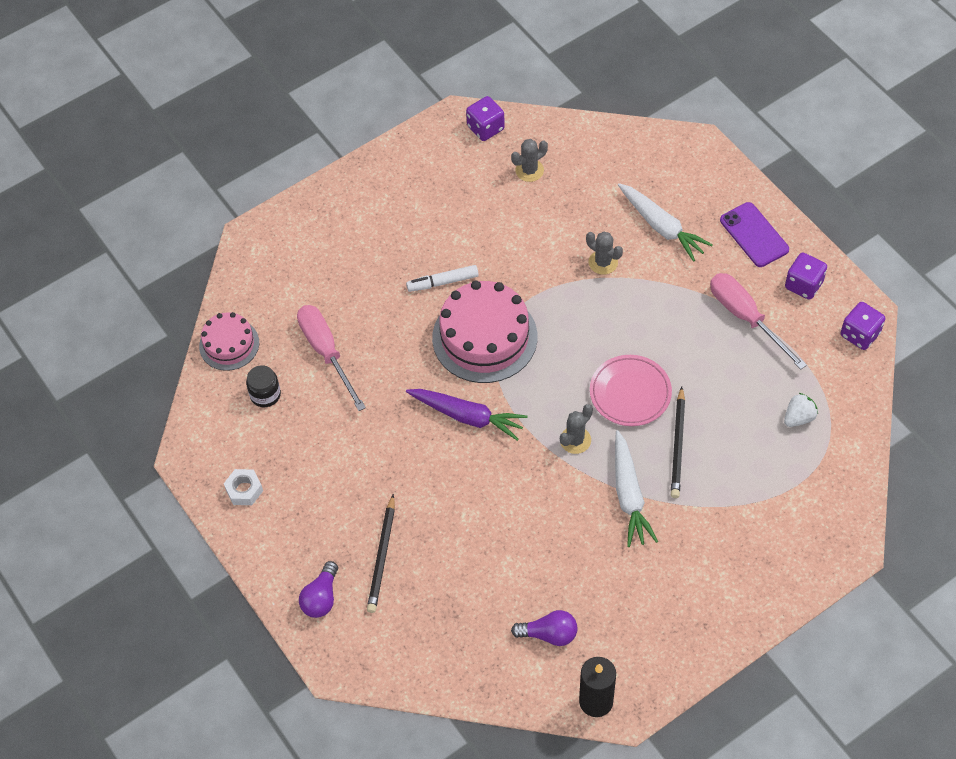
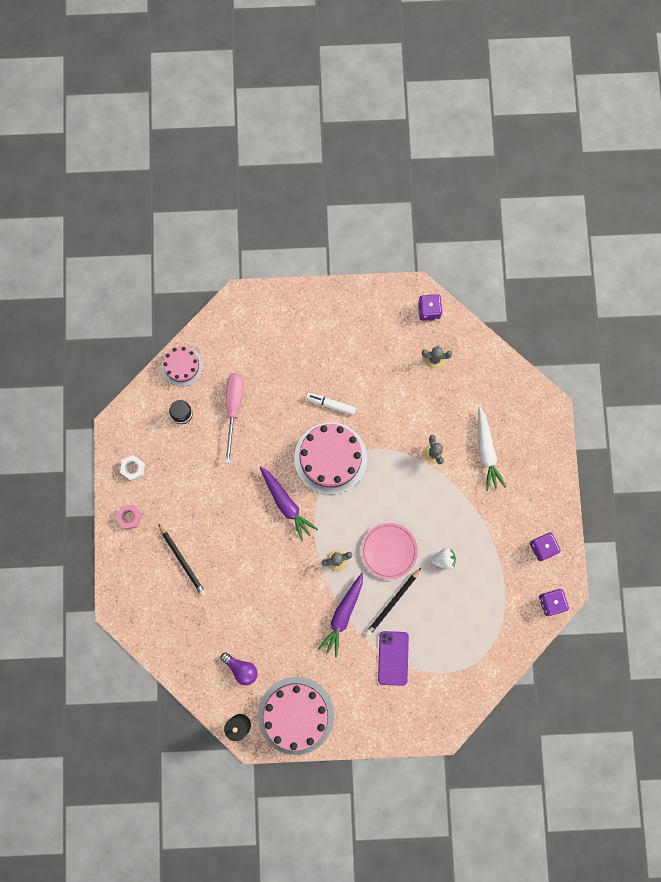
camera: 30 degrees right, 20 degrees up
purple light bulb [299,561,338,618] -> none
black pencil [367,494,395,613] -> black pencil turned 75 degrees counterclockwise [158,524,206,596]
white carrot [615,430,658,547] -> purple carrot [318,573,363,658]
pink screwdriver [710,273,807,370] -> none
purple phone [720,202,789,267] -> purple phone moved to [378,631,409,686]
white strawberry [784,393,818,427] -> white strawberry moved to [431,548,456,569]
none -> pink nut [116,505,143,530]
none -> pink cake [258,677,334,755]

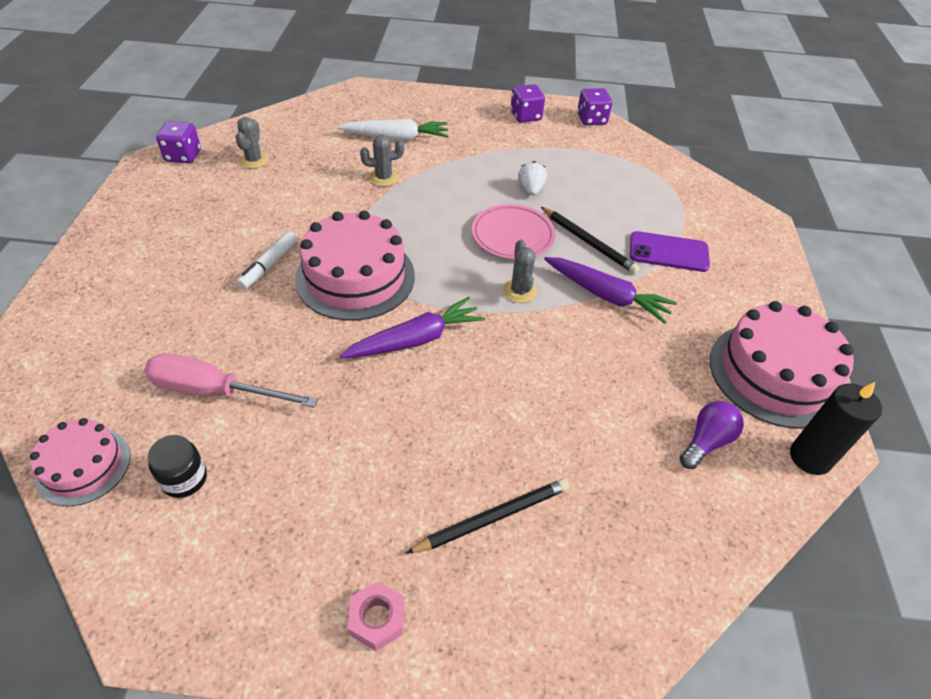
camera: 85 degrees left, 30 degrees down
white nut [120,455,145,481] -> none

